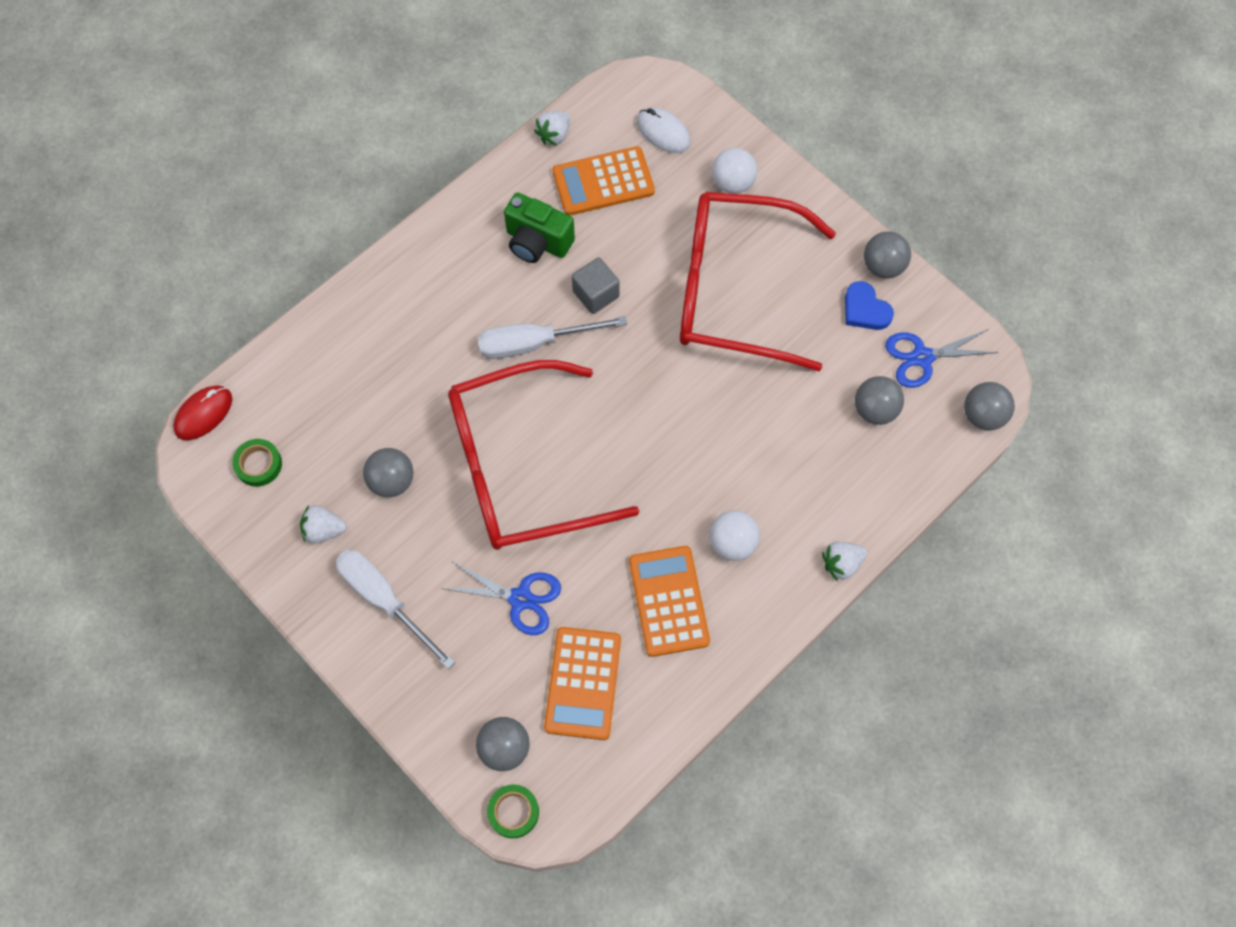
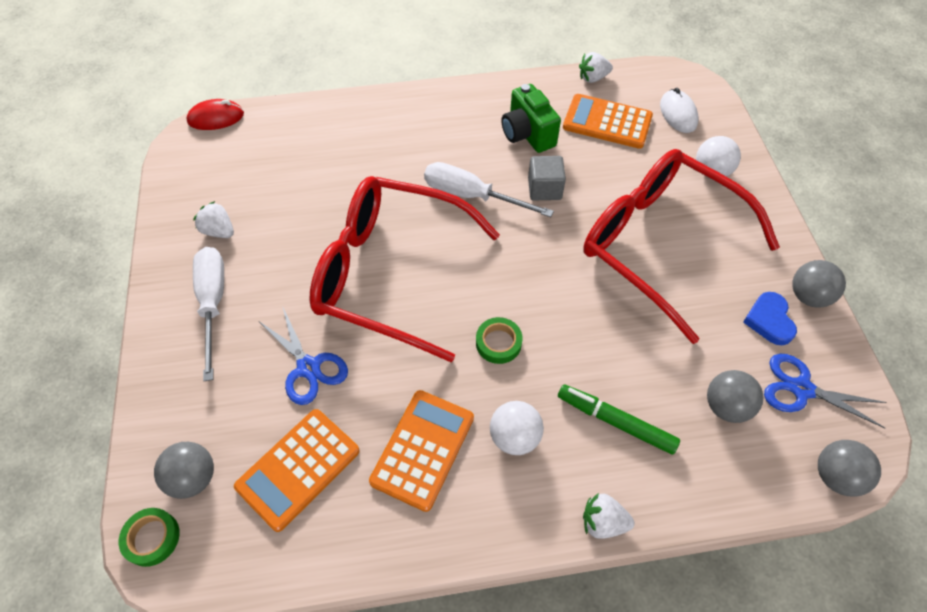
camera: 35 degrees right, 10 degrees down
green tape [232,439,282,486] -> green tape moved to [476,317,523,364]
grey ball [363,448,413,497] -> none
none -> green marker [558,384,680,455]

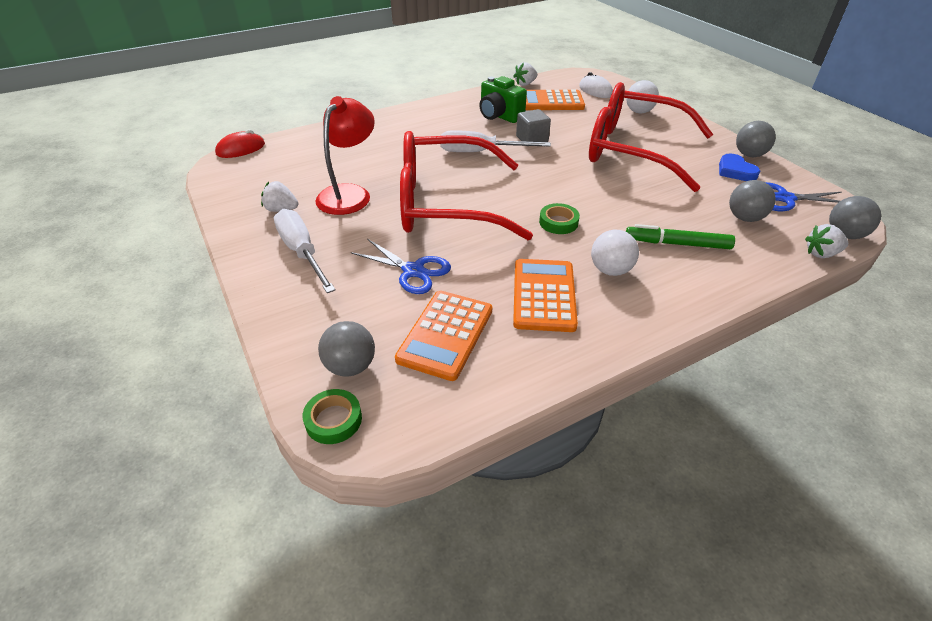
camera: 20 degrees left, 15 degrees down
white strawberry [583,493,634,539] -> white strawberry moved to [805,224,848,258]
none -> red lamp [315,96,375,215]

